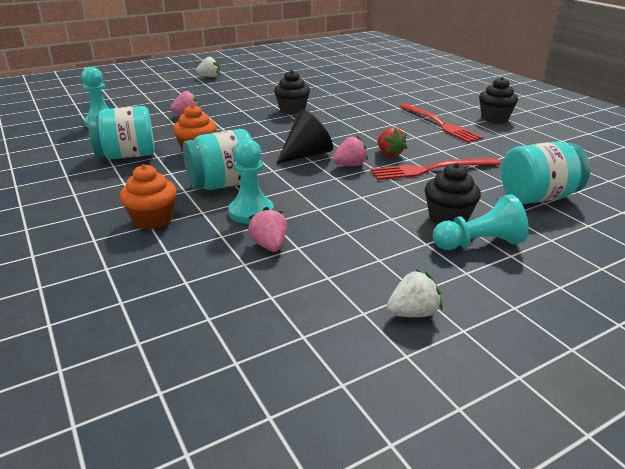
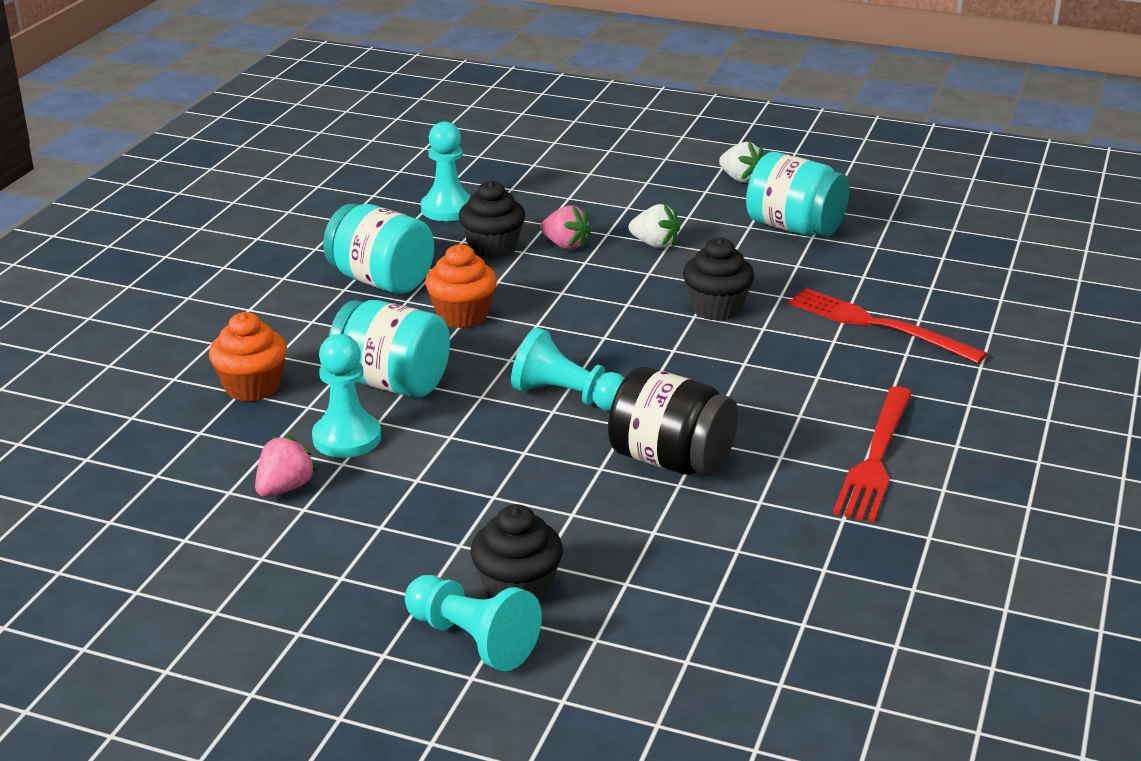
camera: 50 degrees right, 0 degrees up
black cone [276,110,333,164] -> turquoise pawn [511,327,624,411]
pink strawberry [333,136,368,166] -> none
red fork [371,158,500,180] -> red fork moved to [788,288,987,363]
red strawberry [377,128,407,158] -> black jar [608,367,738,476]
white strawberry [387,270,442,317] -> white strawberry moved to [628,204,680,248]
black cupcake [479,77,518,123] -> black cupcake moved to [459,180,525,259]
turquoise jar [501,141,590,204] -> turquoise jar moved to [746,152,850,236]

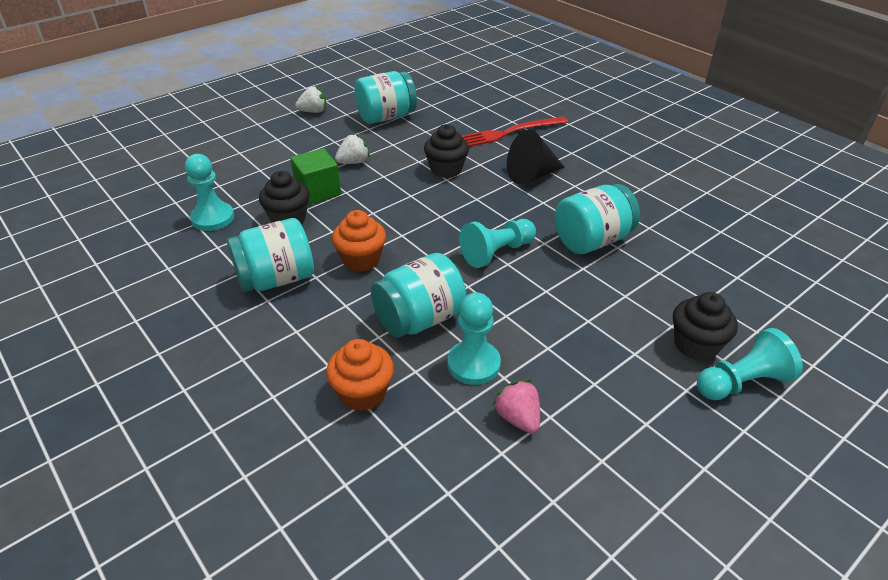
camera: 60 degrees left, 10 degrees up
pink strawberry [541,205,591,250] -> green cube [290,148,341,204]
black jar [608,367,738,476] -> turquoise jar [555,184,640,254]
red fork [833,386,912,523] -> none
none -> black cone [507,130,565,185]

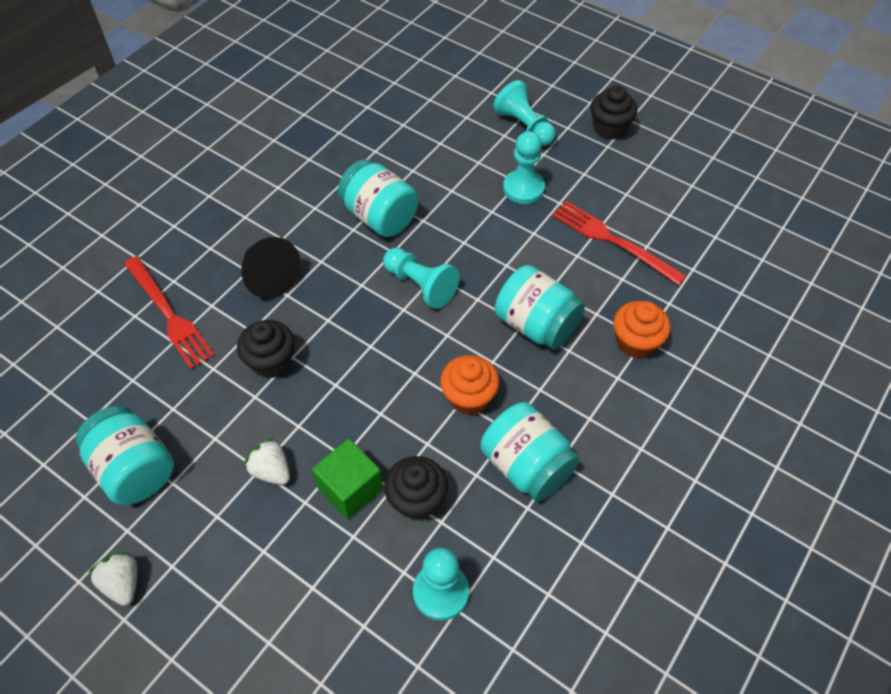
camera: 105 degrees left, 15 degrees up
turquoise pawn [447,292,501,385] -> turquoise pawn moved to [503,131,545,204]
pink strawberry [493,380,540,433] -> red fork [552,201,687,285]
black cupcake [673,292,738,361] -> black cupcake moved to [590,85,638,140]

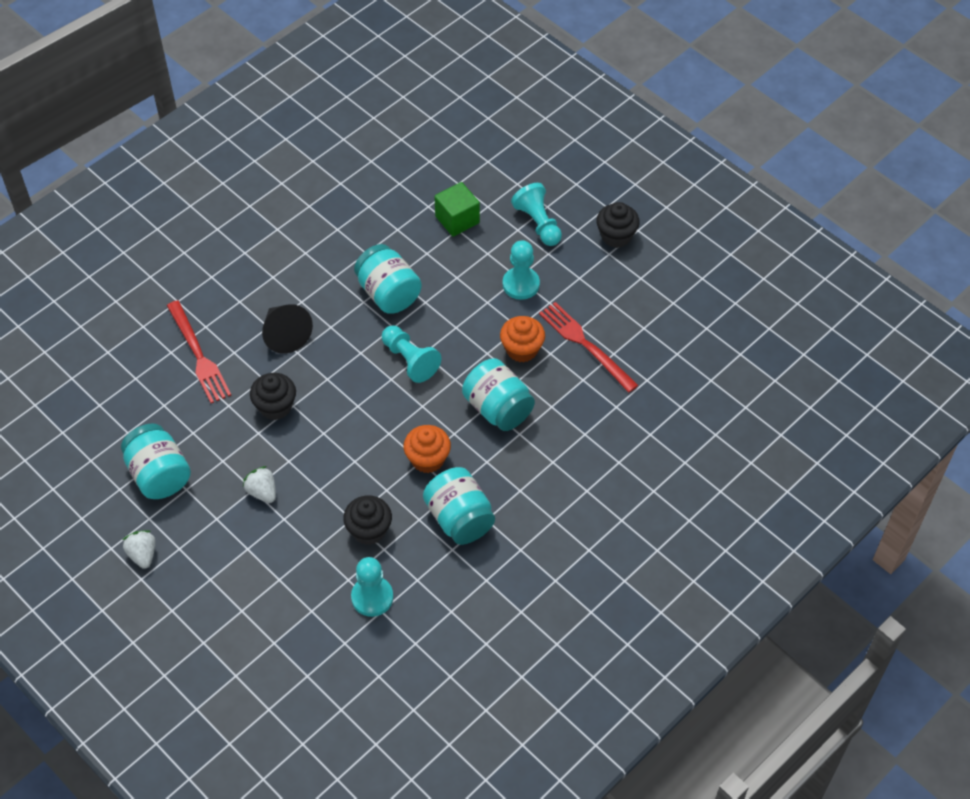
camera: 10 degrees right, 0 degrees up
green cube [312,439,383,519] -> green cube moved to [434,182,480,237]
orange cupcake [613,301,671,358] -> orange cupcake moved to [500,316,545,363]

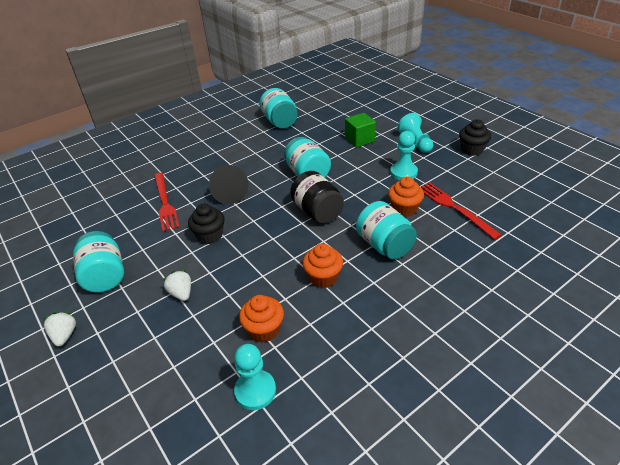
camera: 10 degrees right, 15 degrees down
black cupcake [343,495,392,545] -> orange cupcake [239,295,284,343]
turquoise pawn [382,325,441,383] -> black jar [290,171,344,223]
turquoise jar [423,467,495,545] -> turquoise jar moved to [260,88,298,128]

